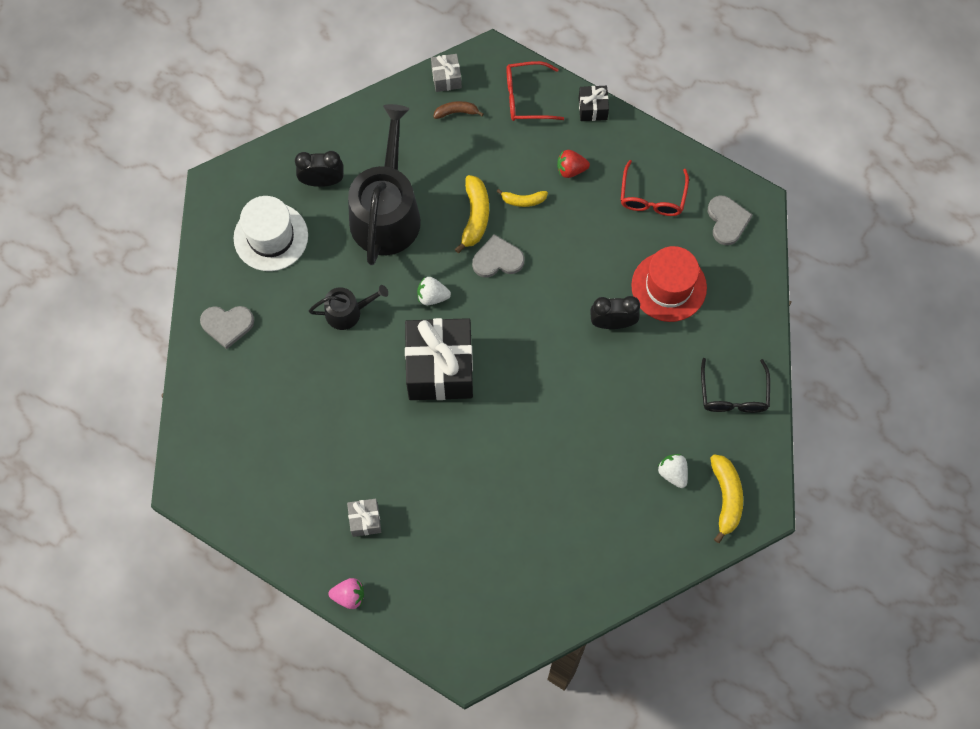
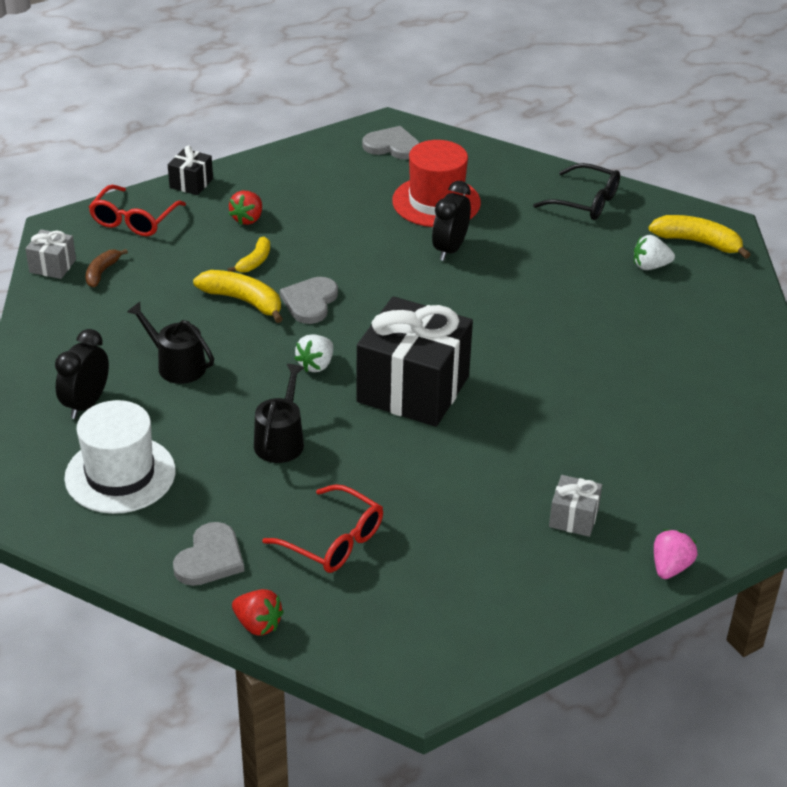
camera: 65 degrees left, 30 degrees down
black watering can [348,104,421,265] -> black watering can [127,302,214,384], size x0.49
red glasses [621,160,689,216] -> red glasses moved to [262,484,383,573]
none -> red strawberry [232,589,284,636]

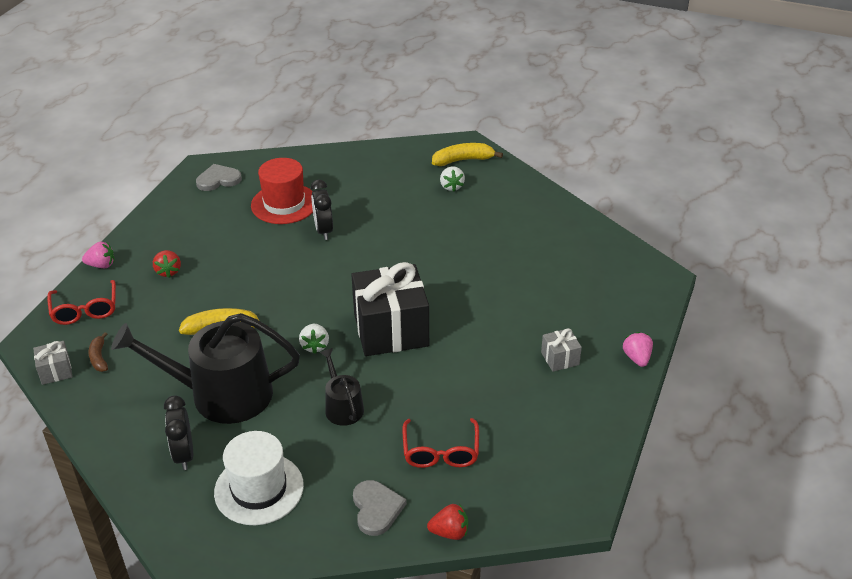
camera: 35 degrees left, 0 degrees up
black watering can [127,302,214,384] -> black watering can [111,313,300,424], size x2.06
black gift [168,145,213,195] -> pink strawberry [82,242,114,268]
yellow banana [228,237,270,273] -> none
red glasses [262,484,383,573] -> red glasses turned 90 degrees clockwise [403,418,479,468]
grey heart [280,277,338,324] -> none
black glasses [533,163,620,220] -> none
white strawberry [634,235,675,270] -> white strawberry turned 60 degrees counterclockwise [440,166,465,191]

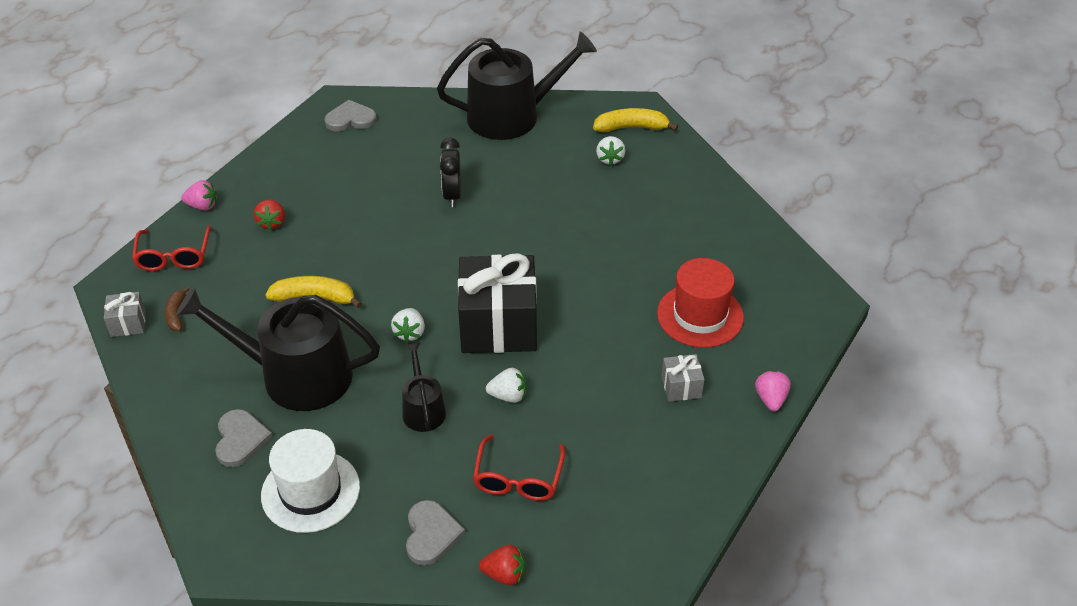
camera: 10 degrees right, 5 degrees up
black clock [164,395,193,470] -> grey heart [215,409,273,467]
red hat [251,158,313,224] -> red hat moved to [657,258,744,348]
none -> black watering can [437,32,597,140]
none -> white strawberry [486,368,526,403]

